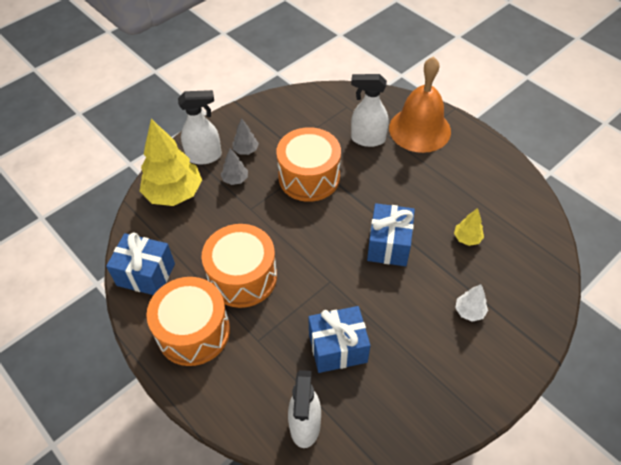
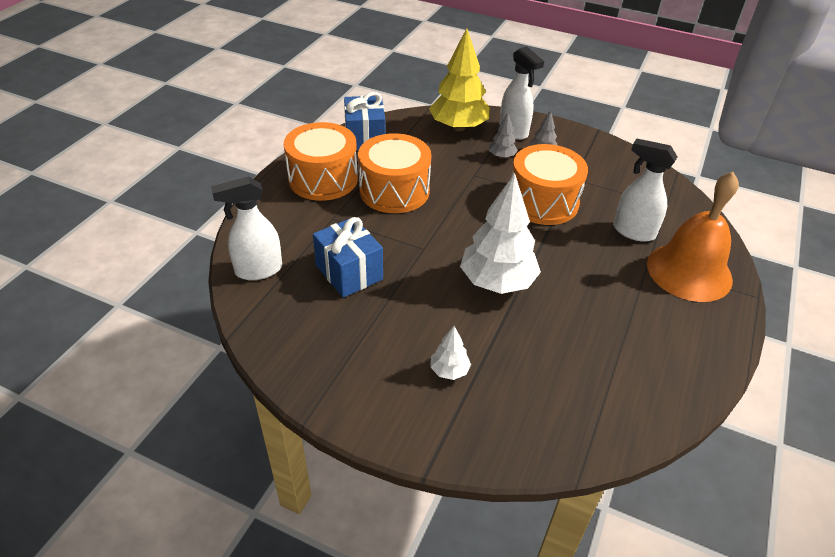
camera: 65 degrees right, 10 degrees down
white spray bottle [351,74,389,147] -> white spray bottle turned 45 degrees counterclockwise [613,138,678,242]
blue gift [367,203,415,266] -> white tree [460,173,541,294]
yellow tree [454,208,484,246] -> none

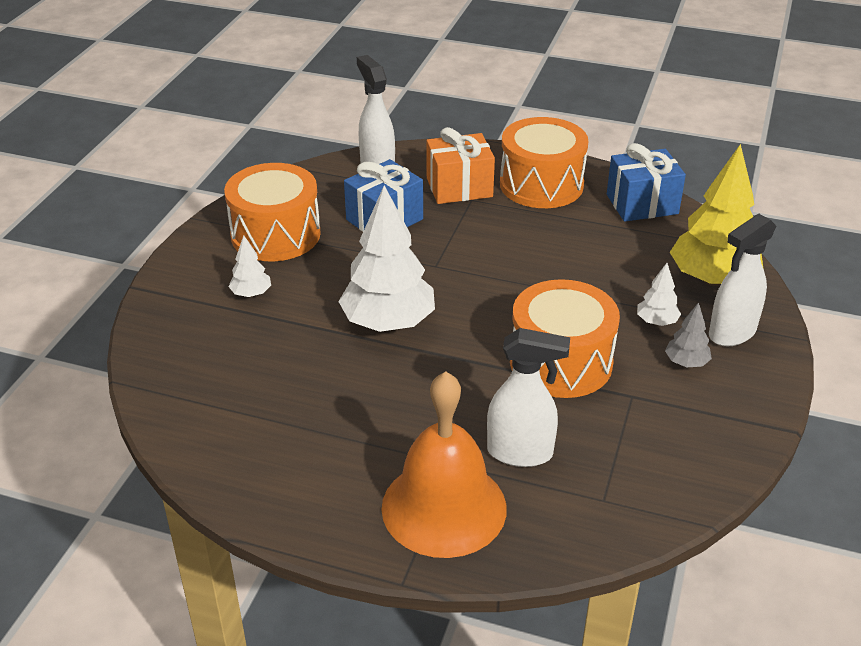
camera: 85 degrees right, 5 degrees down
orange drum [358,133,431,213] -> orange drum moved to [224,163,321,261]
grey tree [489,113,518,159] -> white tree [637,263,681,326]
white spray bottle [613,138,678,242] -> white spray bottle turned 75 degrees clockwise [487,328,570,467]
none -> orange gift [427,127,495,204]

